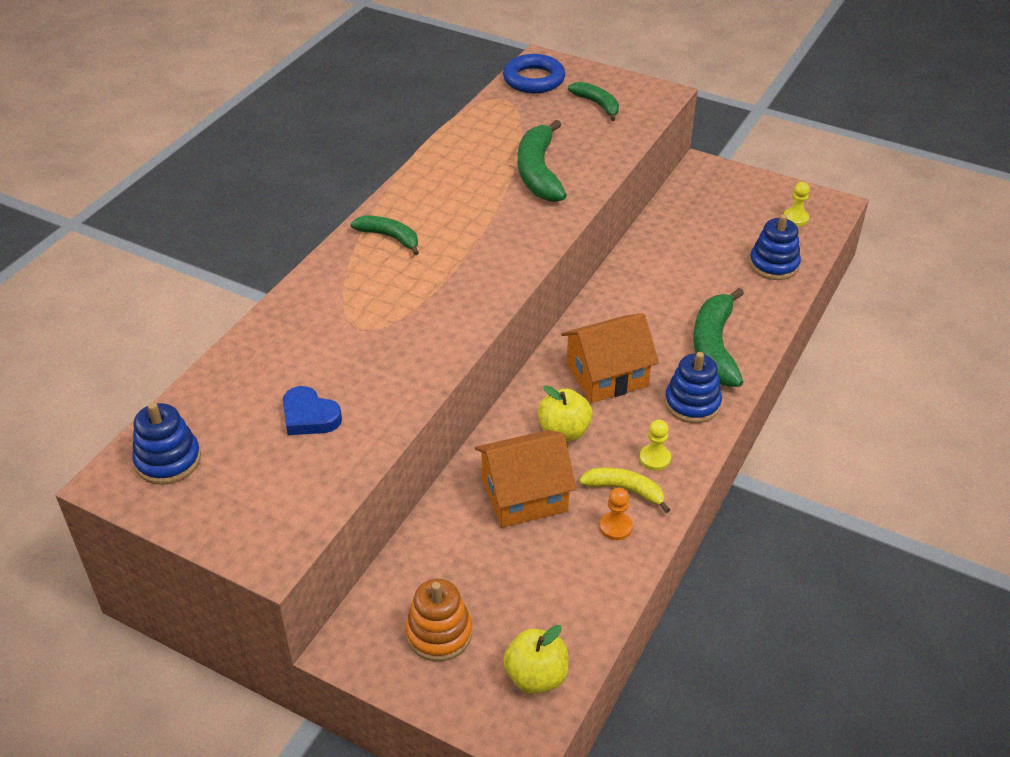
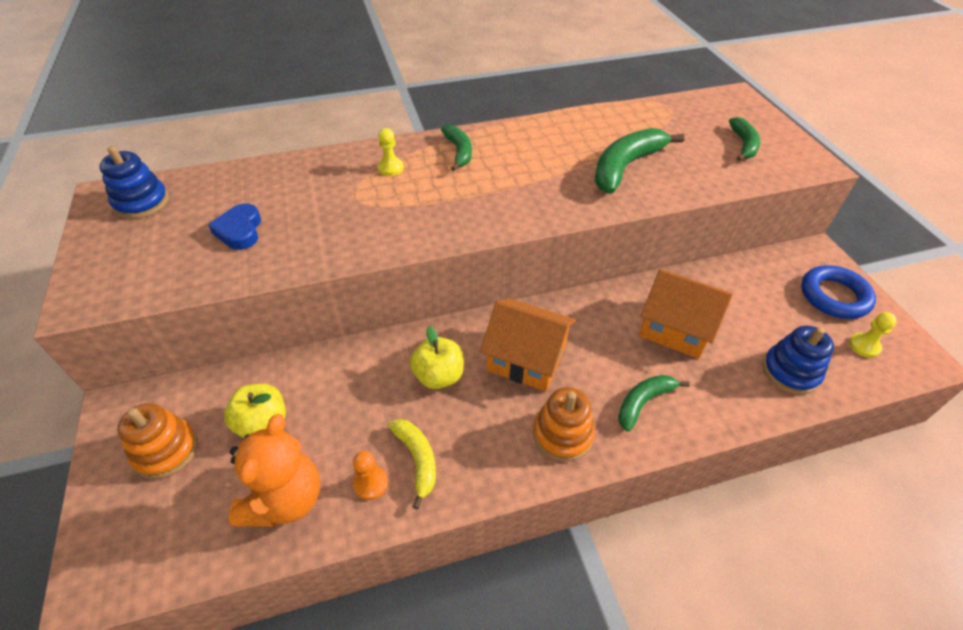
camera: 45 degrees right, 5 degrees up
orange house [475,430,577,528] -> orange house moved to [639,269,733,359]
blue ring [503,54,565,93] -> blue ring moved to [801,265,876,319]
yellow apple [503,625,569,694] -> yellow apple moved to [224,384,286,438]
yellow pawn [639,420,671,471] -> yellow pawn moved to [377,128,404,176]
blue stacking toy [665,352,722,423] -> orange stacking toy [533,387,595,461]
green banana [693,288,744,387] -> green banana [618,375,690,432], size x0.59
none -> orange teddy bear [229,414,320,527]

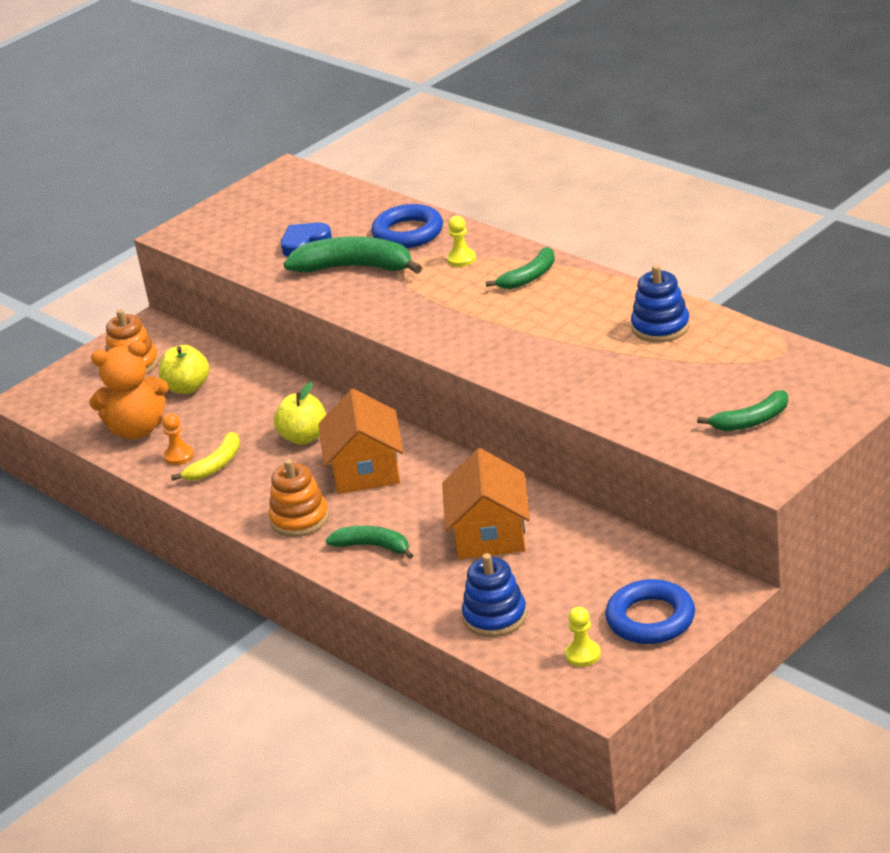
camera: 65 degrees right, 15 degrees down
blue stacking toy [99,146,169,219] -> blue stacking toy moved to [631,265,690,342]
green banana [595,128,685,194] -> green banana moved to [284,236,422,274]
none -> blue ring [371,204,443,248]

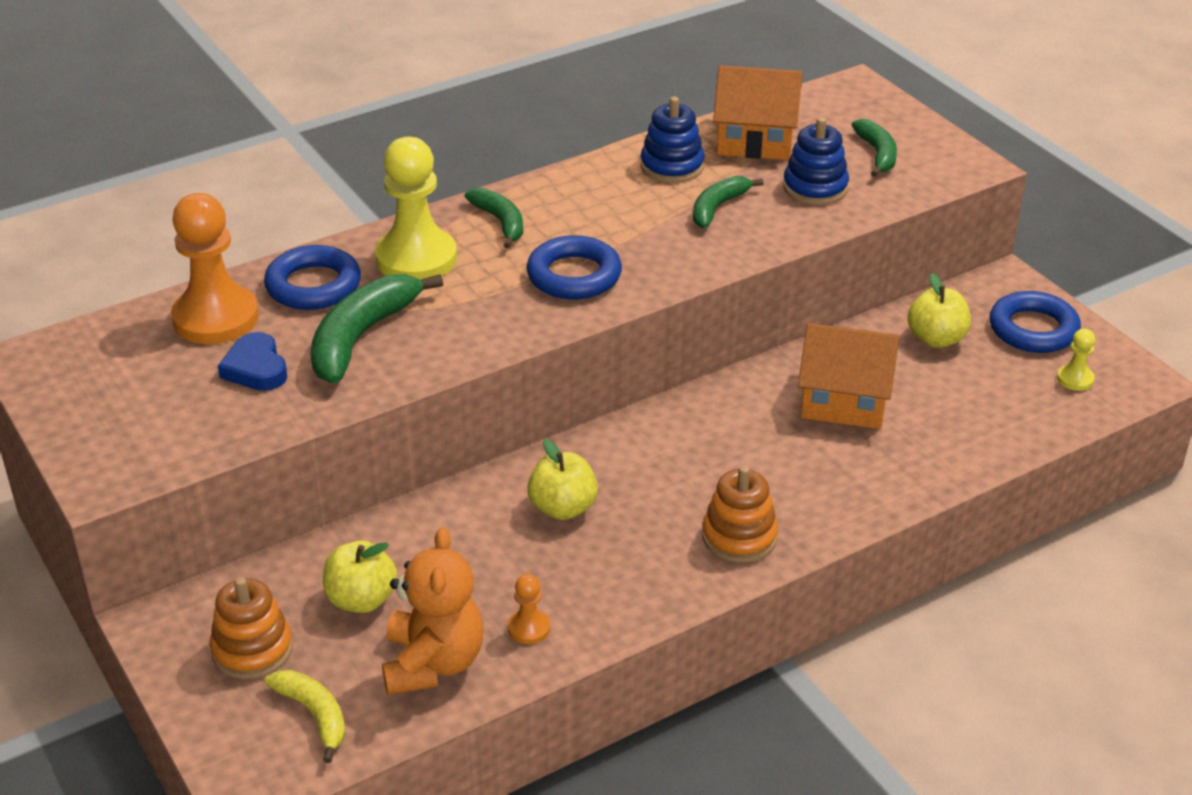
camera: 80 degrees left, 5 degrees up
yellow banana [171,432,240,481] -> yellow banana moved to [264,670,345,763]
orange house [319,389,403,494] -> orange house moved to [713,65,802,160]
green banana [326,526,413,559] -> green banana moved to [693,176,764,228]
yellow pawn [447,216,476,267] -> yellow pawn [375,137,457,280], size x2.22
blue stacking toy [462,553,527,637] -> blue stacking toy moved to [783,117,849,205]
none -> orange pawn [171,193,259,344]
none -> blue ring [527,235,622,300]
none -> yellow apple [908,273,971,348]

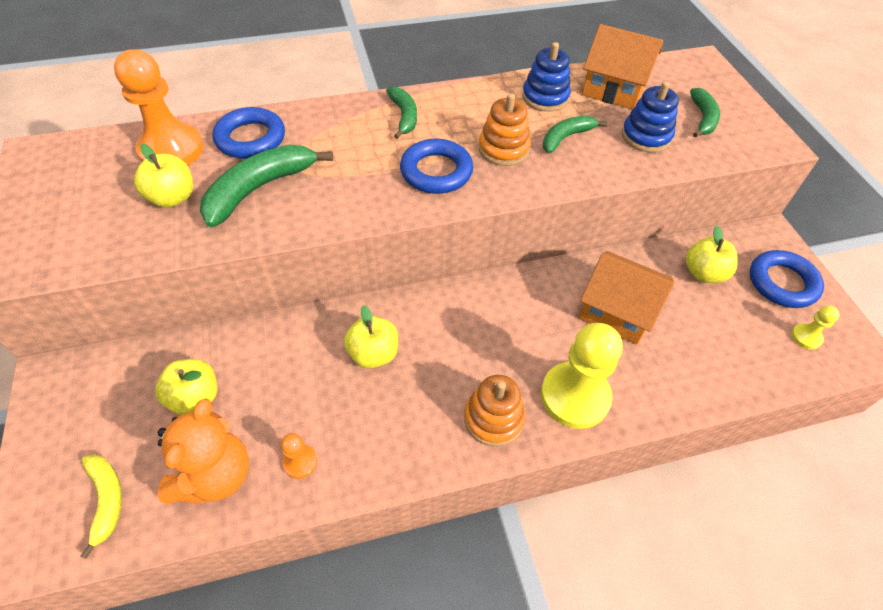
camera: 15 degrees right, 15 degrees up
orange stacking toy [210,577,293,679] -> orange stacking toy moved to [478,93,531,166]
blue heart [218,332,287,391] -> yellow apple [134,144,193,208]
yellow pawn [375,137,457,280] -> yellow pawn moved to [541,323,623,429]

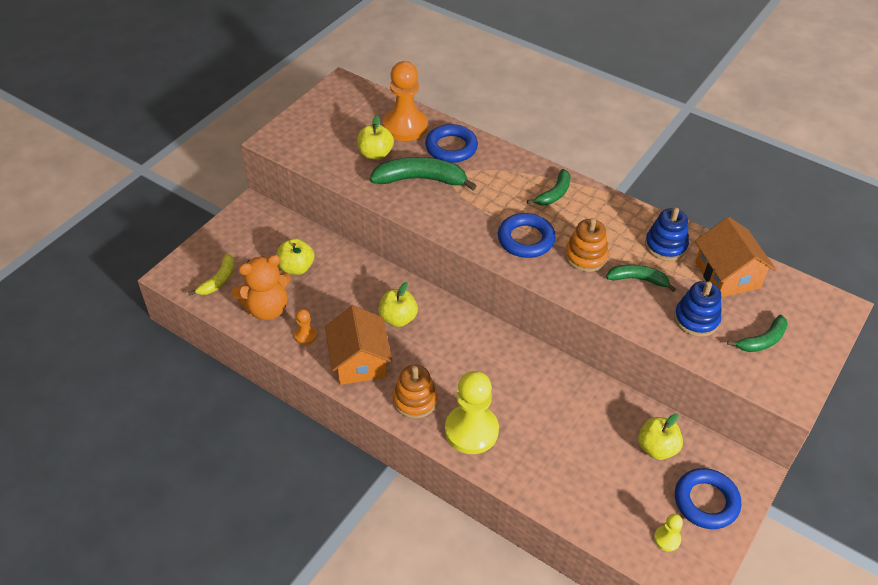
camera: 50 degrees right, 5 degrees down
orange house [579,251,674,345] -> orange house moved to [325,305,392,385]

